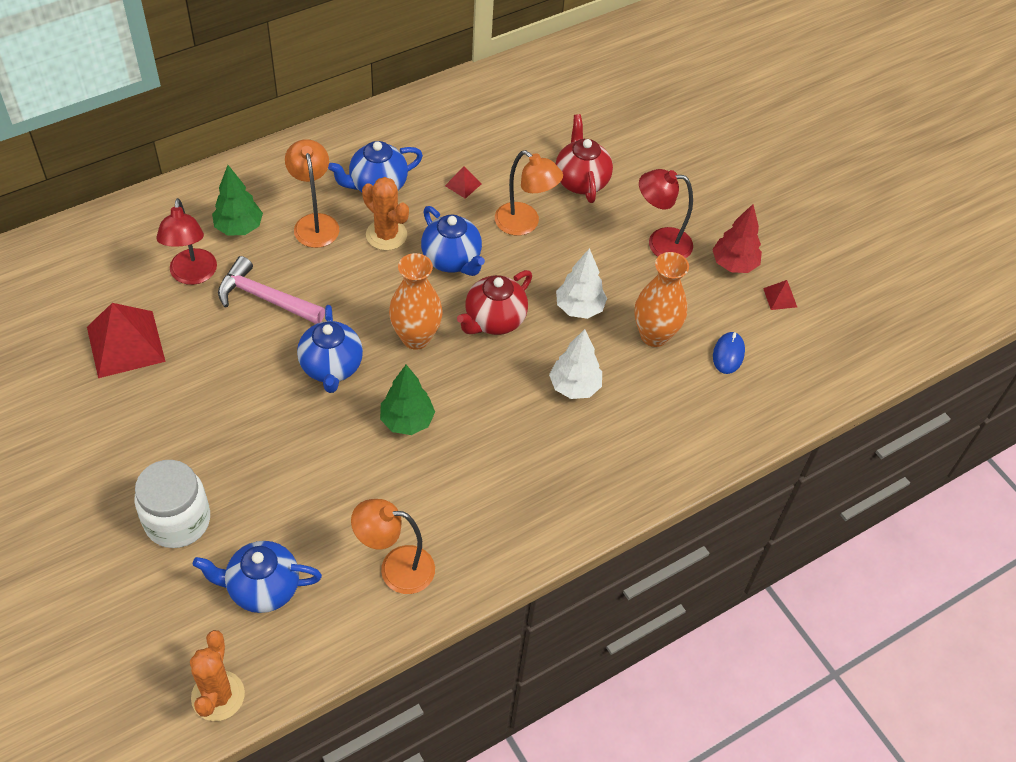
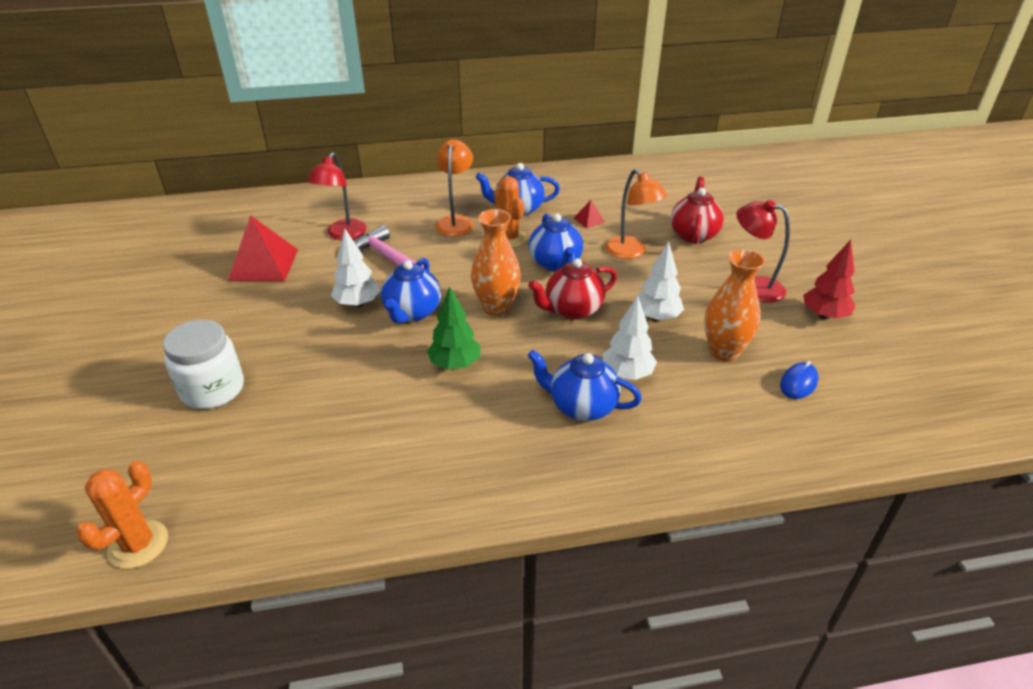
camera: 25 degrees right, 15 degrees down
blue teapot [193,541,322,613] -> blue teapot moved to [528,350,642,421]
green tree [212,165,263,236] -> none
orange lamp [351,499,435,594] -> none
red pyramid [763,280,797,310] -> none
none -> white tree [331,229,381,307]

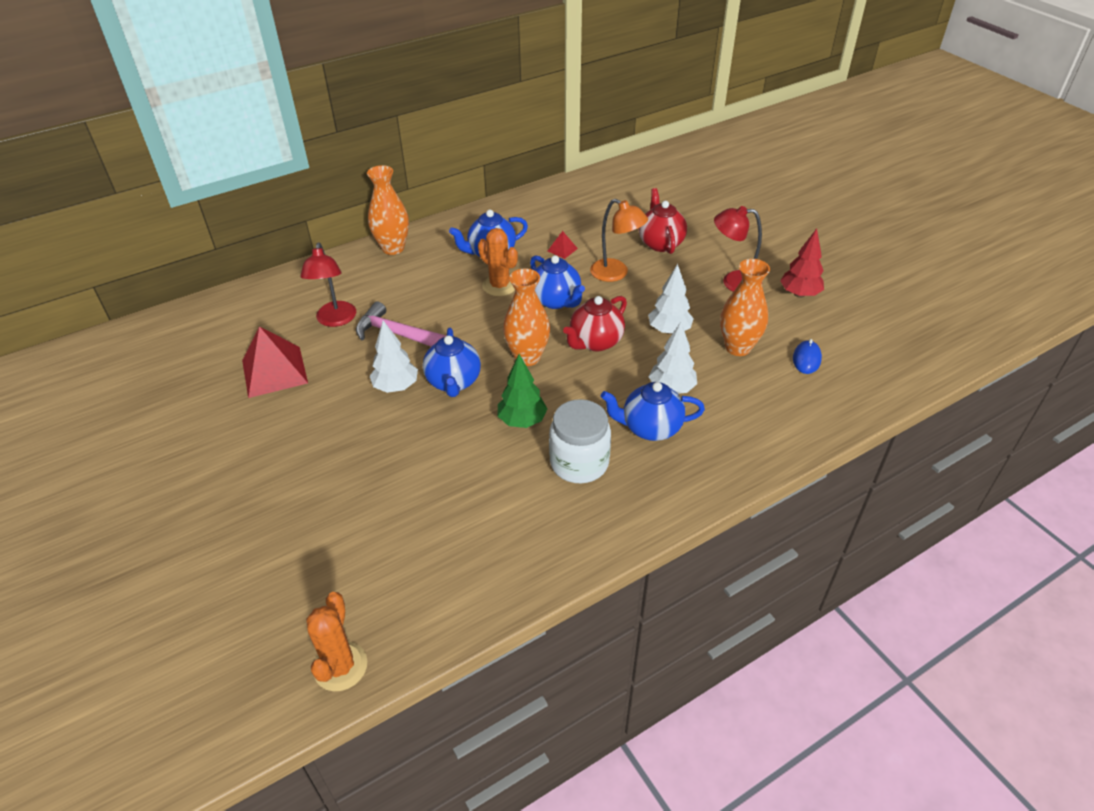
camera: 20 degrees left, 5 degrees up
white jar [163,320,244,409] -> white jar moved to [549,399,611,483]
orange lamp [436,139,474,236] -> none
none -> orange vase [367,165,409,255]

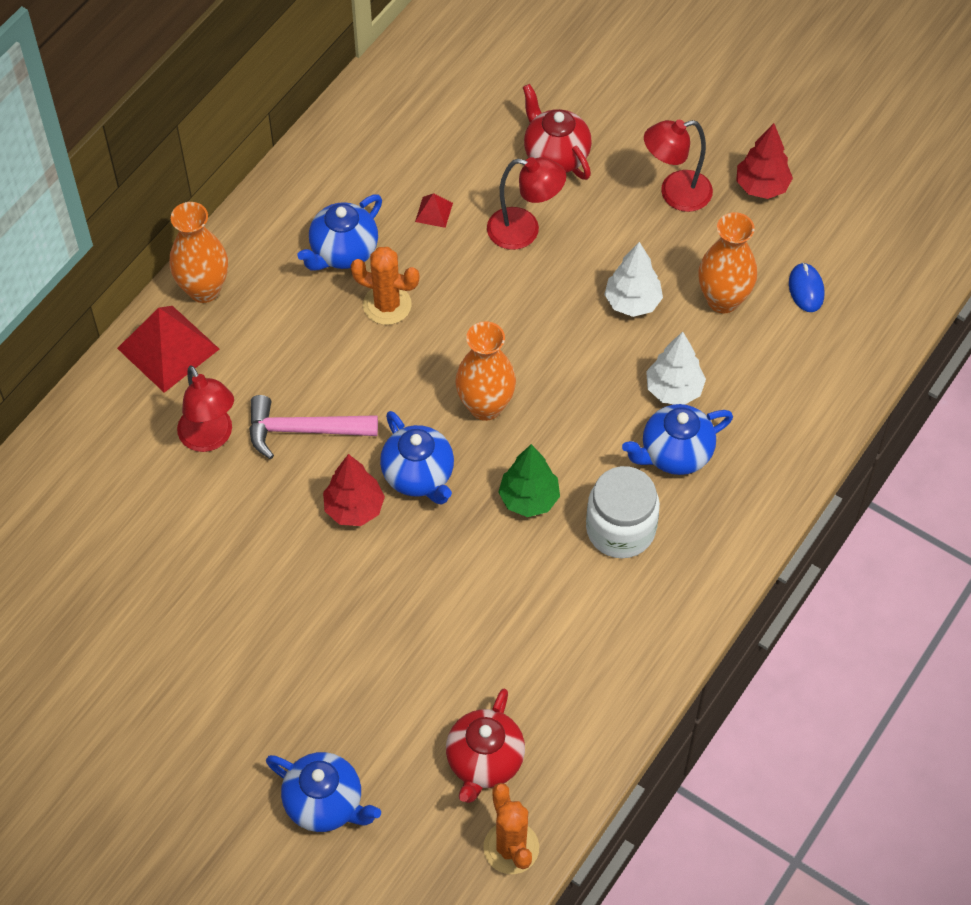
camera: 25 degrees left, 15 degrees up
red pyramid [242,326,308,398] -> red pyramid moved to [117,306,219,393]
white tree [369,320,418,393] -> red tree [323,454,385,526]
blue teapot [530,255,585,309] -> blue teapot moved to [266,752,381,832]
red teapot [563,296,627,351] -> red teapot moved to [446,689,525,803]
orange lamp [590,199,648,282] -> red lamp [487,157,566,250]

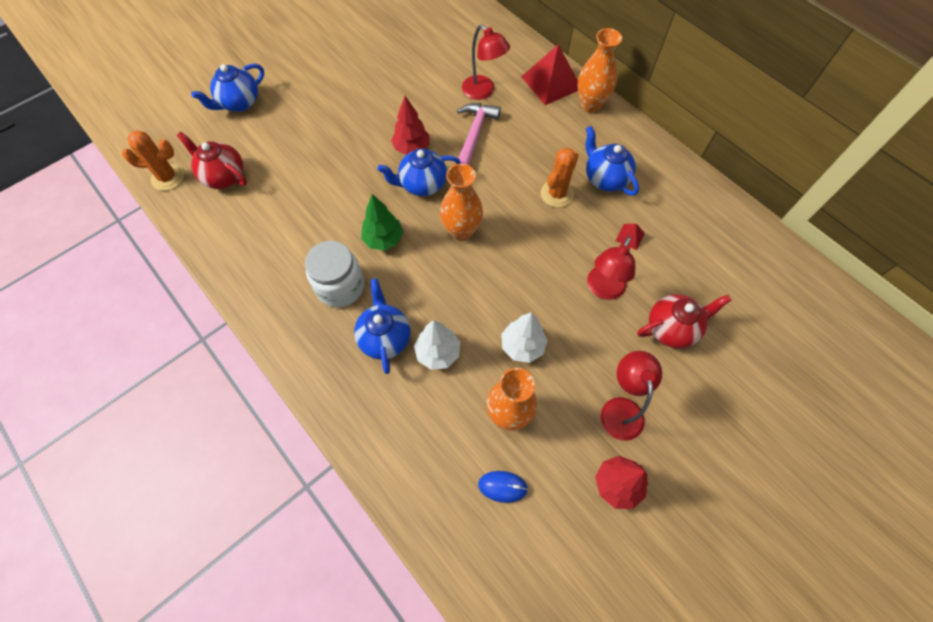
camera: 105 degrees right, 5 degrees up
red lamp [177,365,234,452] -> red lamp turned 120 degrees counterclockwise [462,25,510,100]

